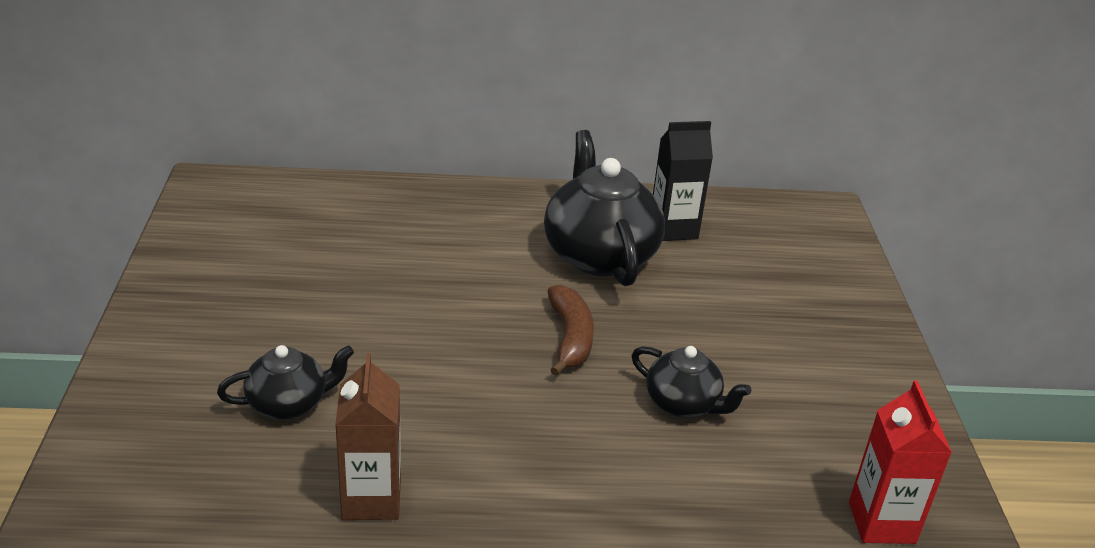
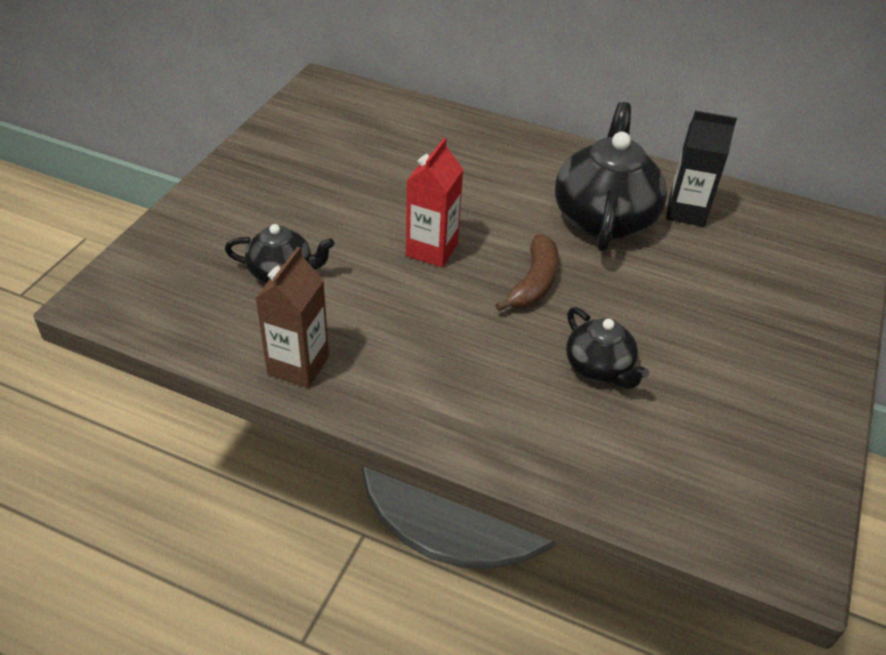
camera: 25 degrees right, 10 degrees up
red carton [849,380,952,544] -> red carton moved to [406,138,463,267]

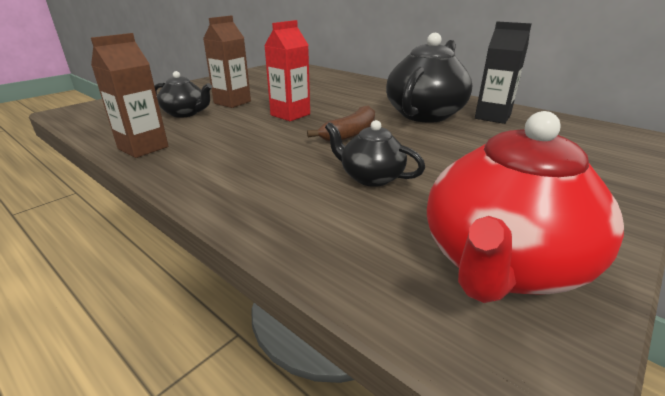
camera: 20 degrees right, 15 degrees down
black teapot [566,307,649,389] -> black teapot turned 135 degrees clockwise [325,120,425,187]
none -> brown carton [203,16,251,108]
none -> red teapot [427,111,624,303]

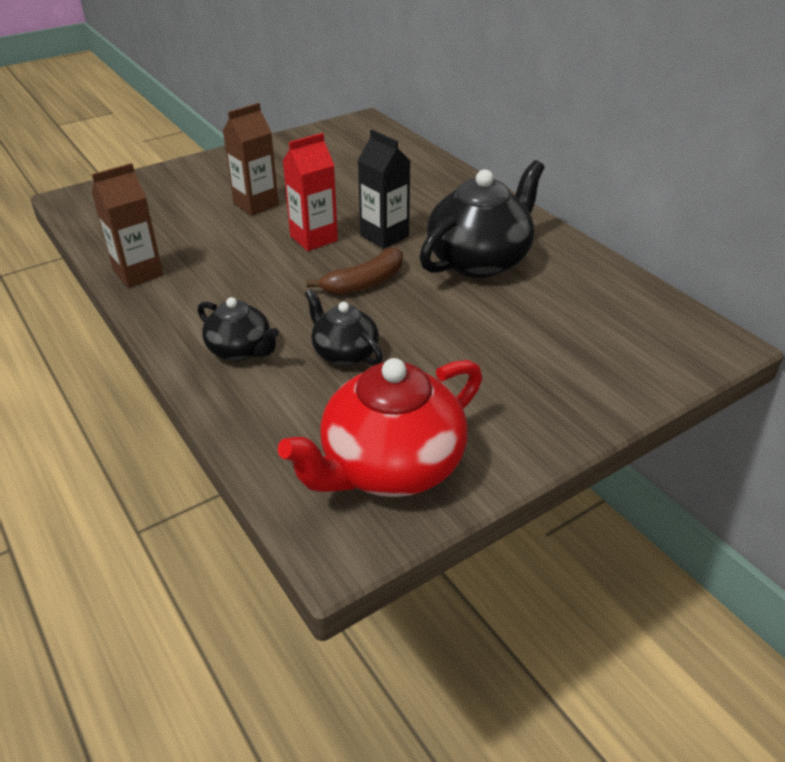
camera: 15 degrees right, 10 degrees up
black teapot [154,71,212,118] -> black teapot moved to [198,297,279,361]
black carton [475,21,532,124] -> black carton moved to [358,130,410,249]

